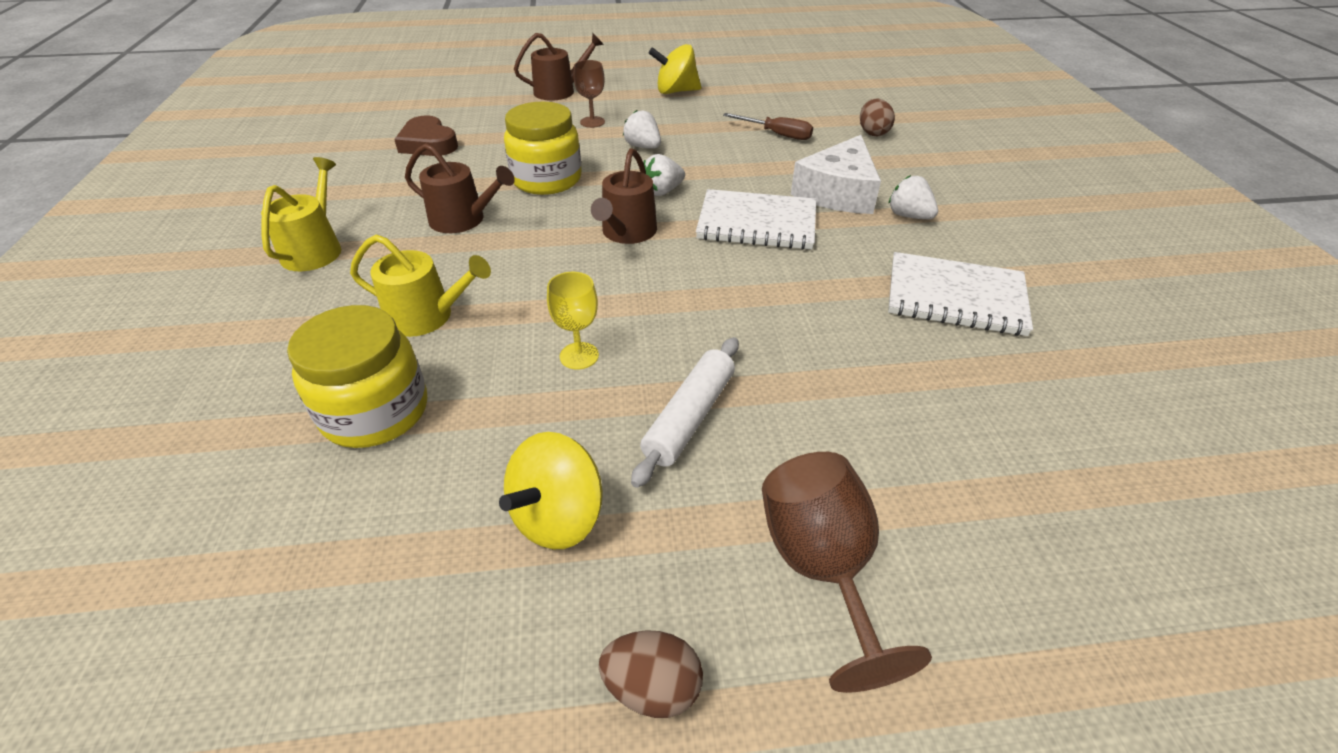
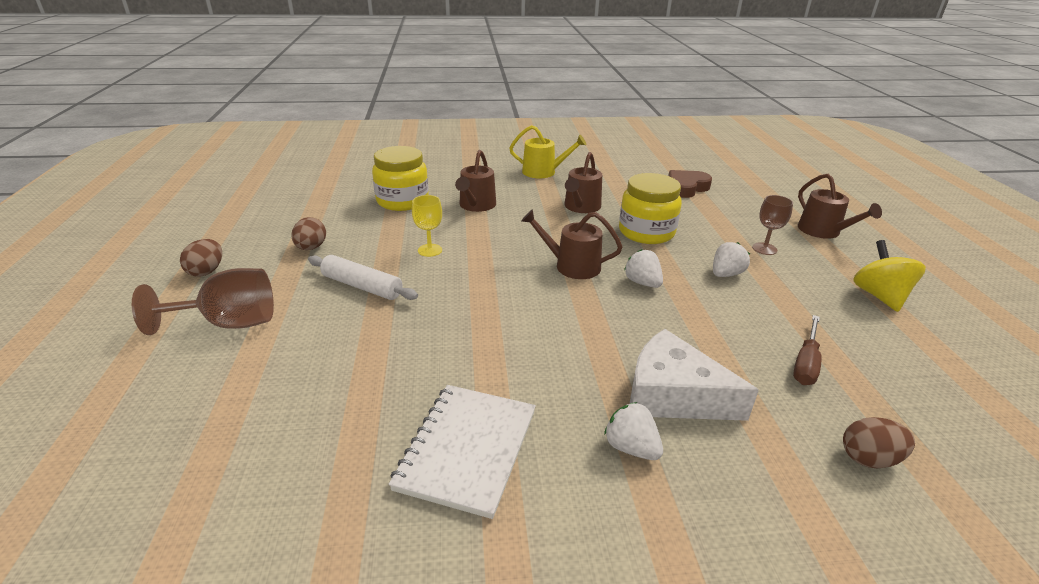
camera: 90 degrees right, 10 degrees down
yellow watering can [350,235,491,337] -> brown watering can [455,150,496,212]
yellow spinning top [499,432,603,549] -> brown egg [291,217,326,250]
white notebook [696,189,816,250] -> none
white strawberry [889,175,938,219] -> white strawberry turned 90 degrees counterclockwise [604,402,663,460]

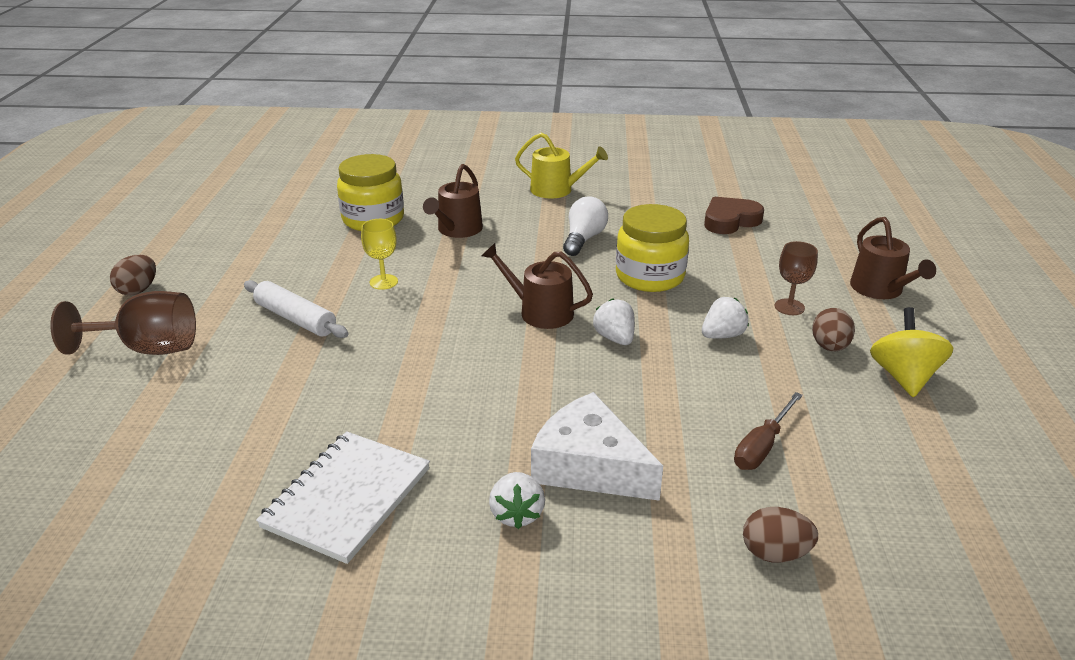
camera: 10 degrees right, 0 degrees up
brown egg [291,217,326,250] -> brown egg moved to [812,308,855,351]
brown watering can [565,152,602,213] -> white light bulb [563,196,608,256]
white strawberry [604,402,663,460] -> white strawberry turned 150 degrees counterclockwise [489,472,545,529]

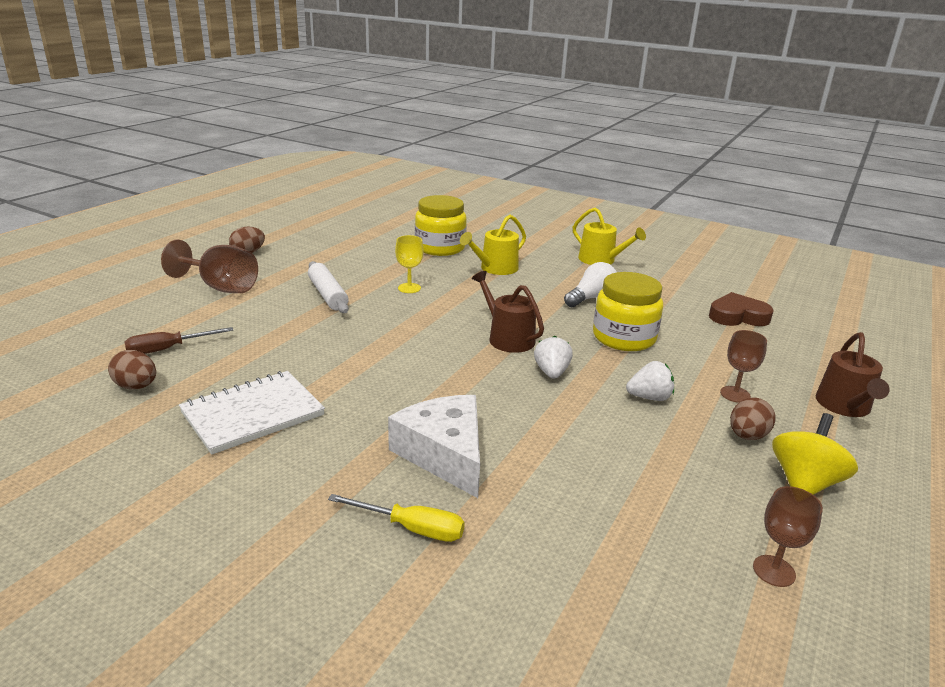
camera: 25 degrees right, 5 degrees down
brown watering can [423,164,483,238] -> yellow watering can [460,215,526,275]
white strawberry [489,472,545,529] -> none
brown screwdriver [734,392,803,470] -> brown screwdriver moved to [125,327,233,354]
brown egg [743,507,818,563] -> brown egg moved to [108,350,156,389]
none -> yellow screwdriver [328,494,465,542]
none -> brown goblet [753,486,823,587]

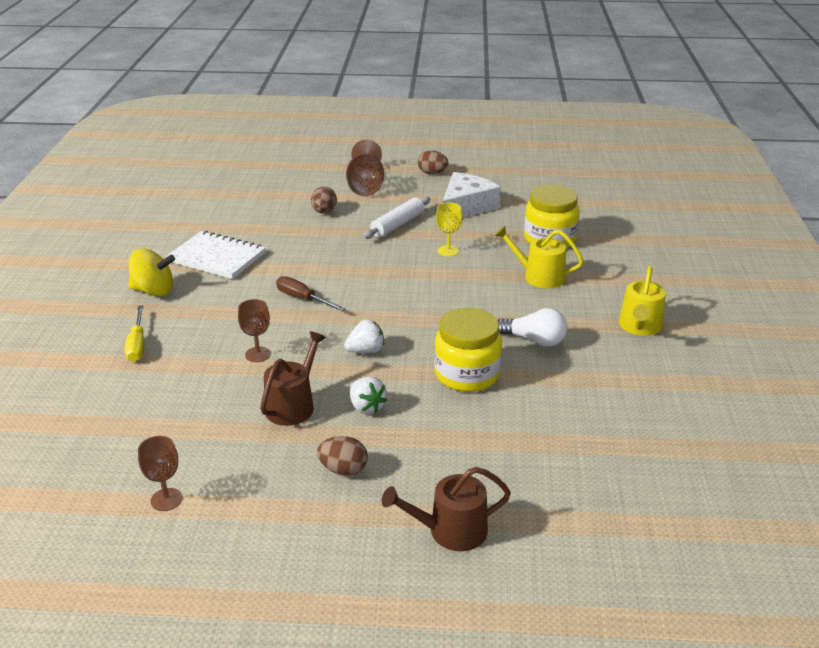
camera: 65 degrees right, 5 degrees up
brown egg [108,350,156,389] -> brown egg moved to [311,186,337,213]
brown screwdriver [125,327,233,354] -> brown screwdriver moved to [276,276,345,311]
white cheese [388,395,480,498] -> white cheese moved to [443,172,501,218]
brown watering can [472,271,544,353] -> brown watering can moved to [260,331,326,426]
brown heart [709,292,774,326] -> none
brown goblet [720,330,767,403] -> brown goblet moved to [238,299,271,362]
yellow spinning top [772,413,858,495] -> yellow spinning top moved to [128,249,175,296]

